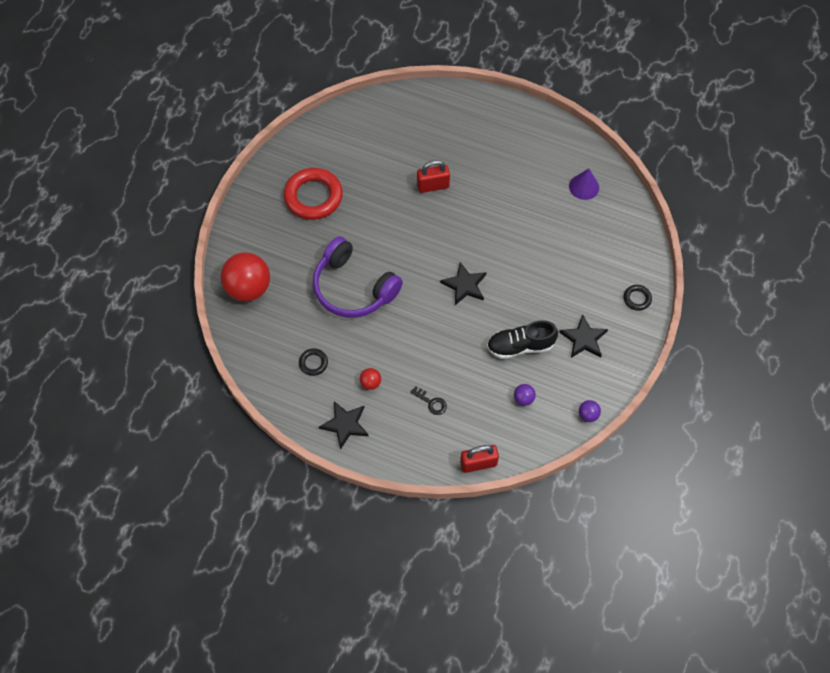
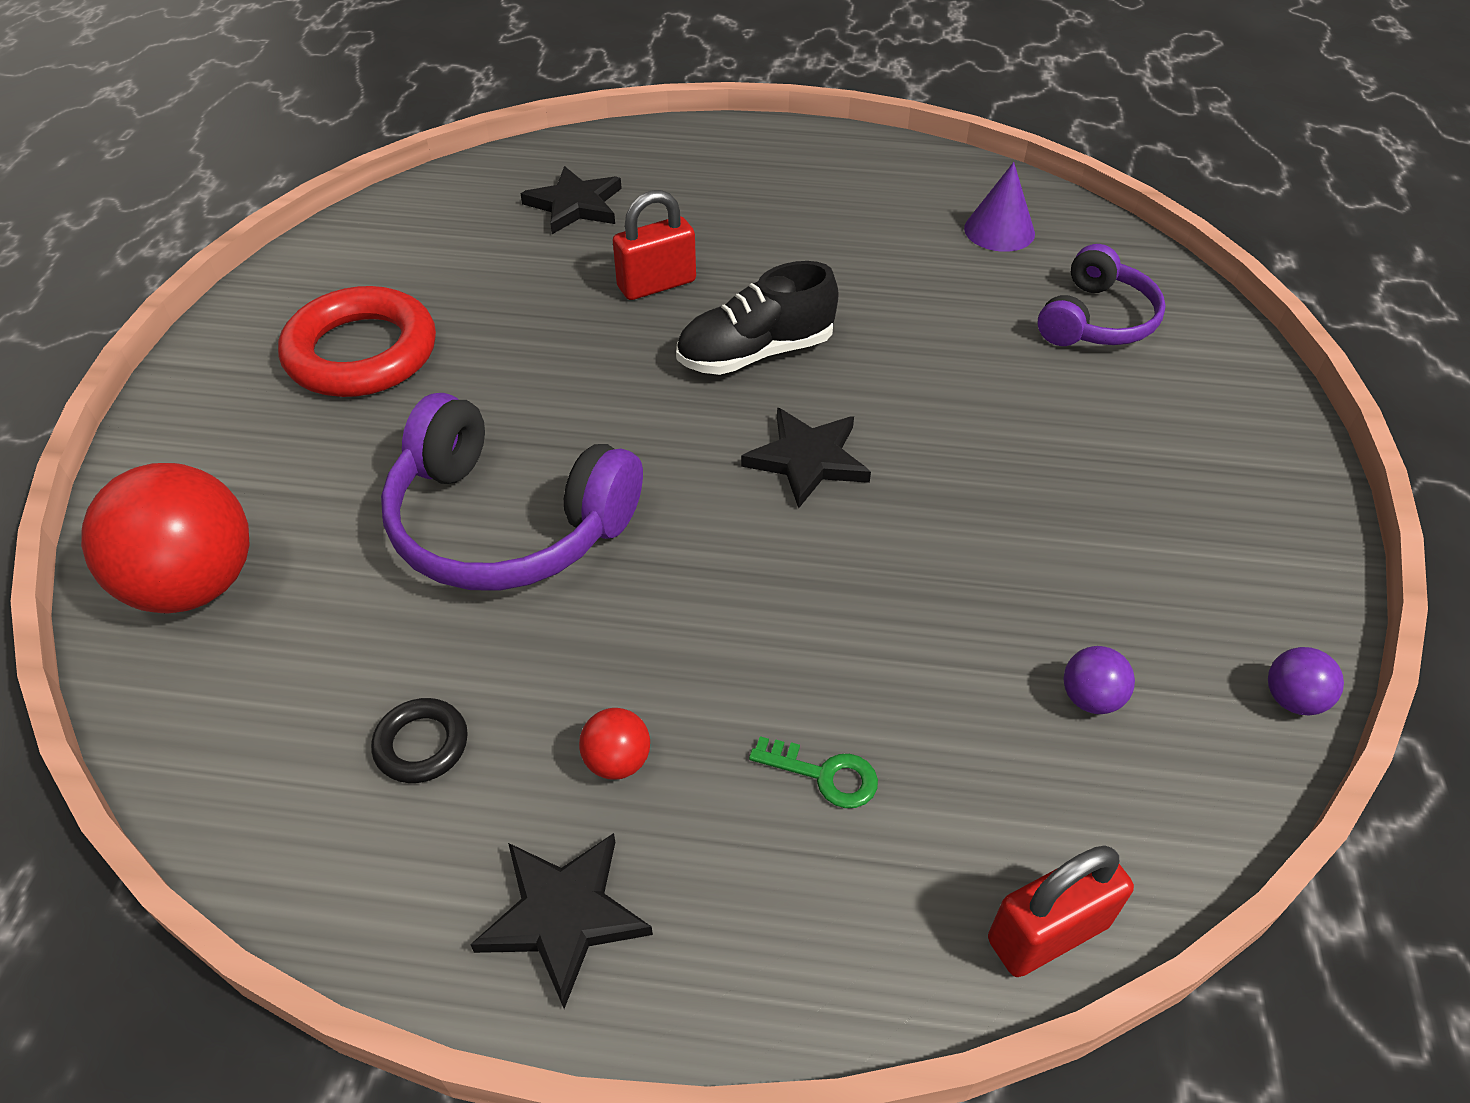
camera: 15 degrees left, 15 degrees down
black key [410,386,447,415] -> green key [749,736,878,808]
black shoe [487,320,558,359] -> black shoe moved to [676,261,839,375]
black star [559,314,608,358] -> black star moved to [520,166,622,234]
black ring [624,285,652,311] -> none
none -> purple headphones [1037,244,1166,346]

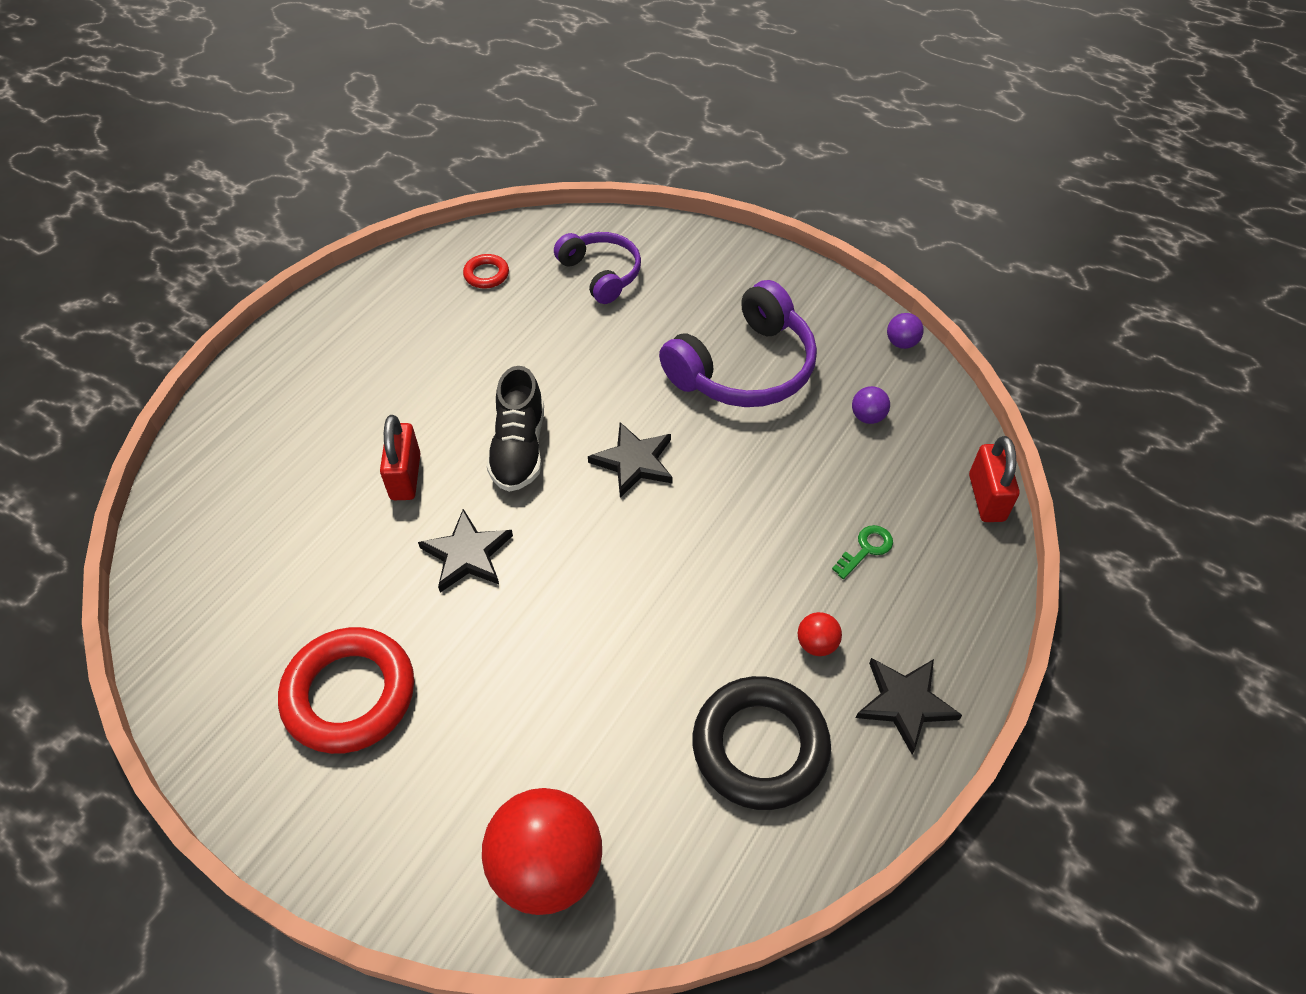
camera: 65 degrees left, 5 degrees up
black ring [371,698,468,783] -> black ring [693,676,831,810], size x2.17
purple headphones [381,393,643,591] -> purple headphones moved to [659,280,817,407]
black star [520,166,622,234] -> black star moved to [418,509,513,592]
purple cone [964,162,1035,252] -> red ring [463,254,509,289]

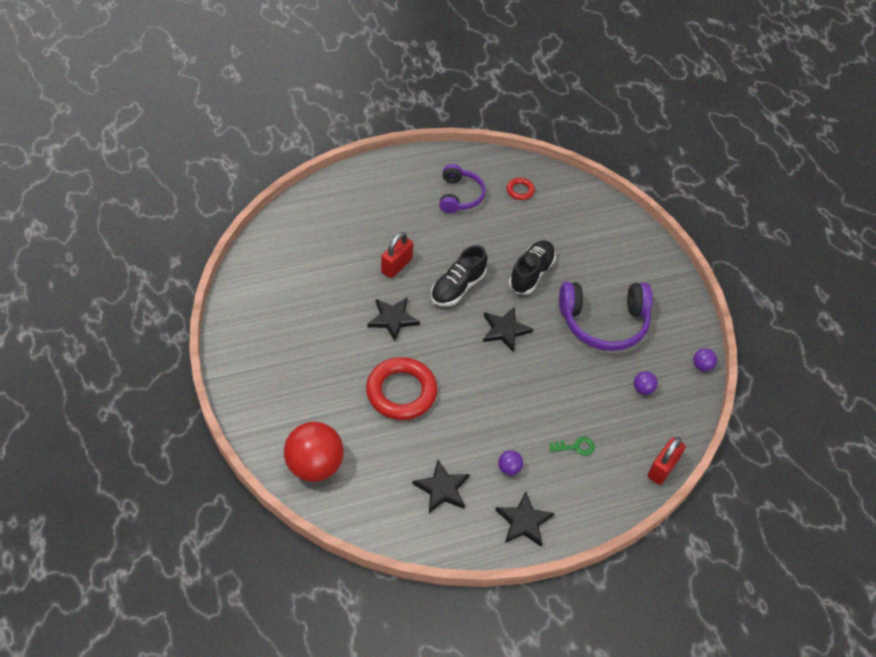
camera: 35 degrees right, 0 degrees up
red ring [278,627,414,754] -> red ring moved to [366,357,437,420]
purple headphones [554,232,641,304] -> purple headphones moved to [439,164,486,213]
black ring [693,676,831,810] -> black star [412,460,470,513]
red ball [798,612,842,656] -> purple ball [498,450,523,475]
none -> black shoe [509,240,556,294]

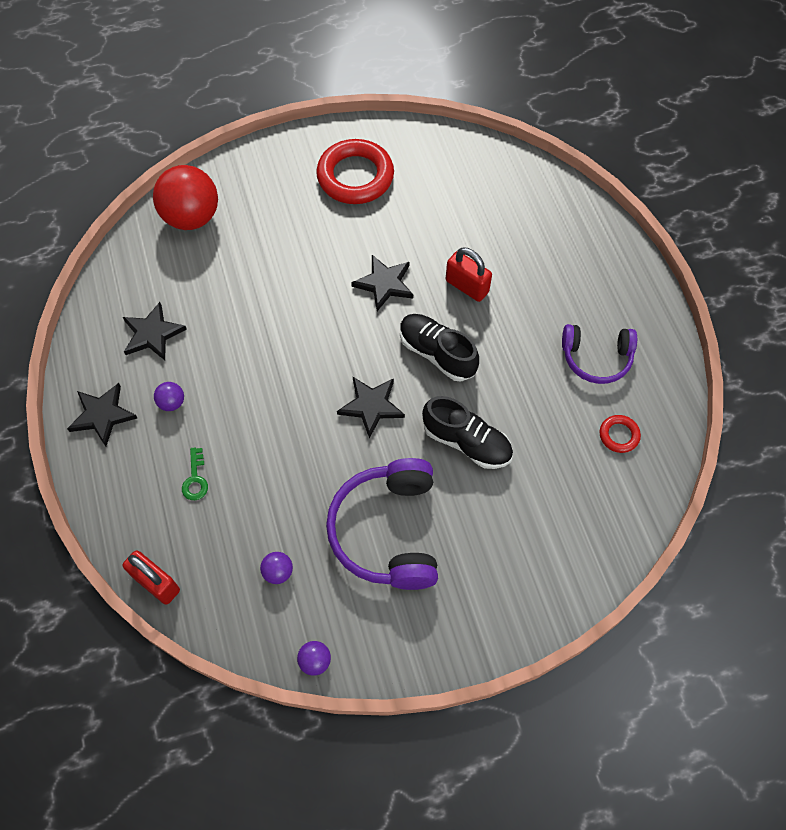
camera: 95 degrees right, 10 degrees up
red ring [366,357,437,420] -> red ring moved to [316,139,394,204]

